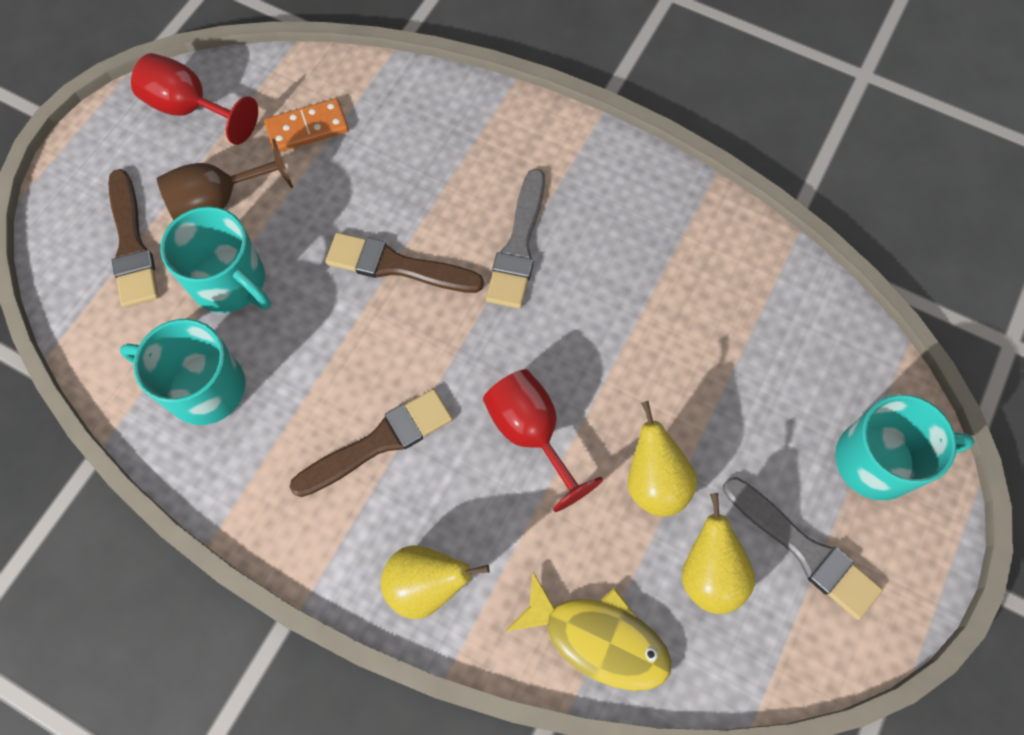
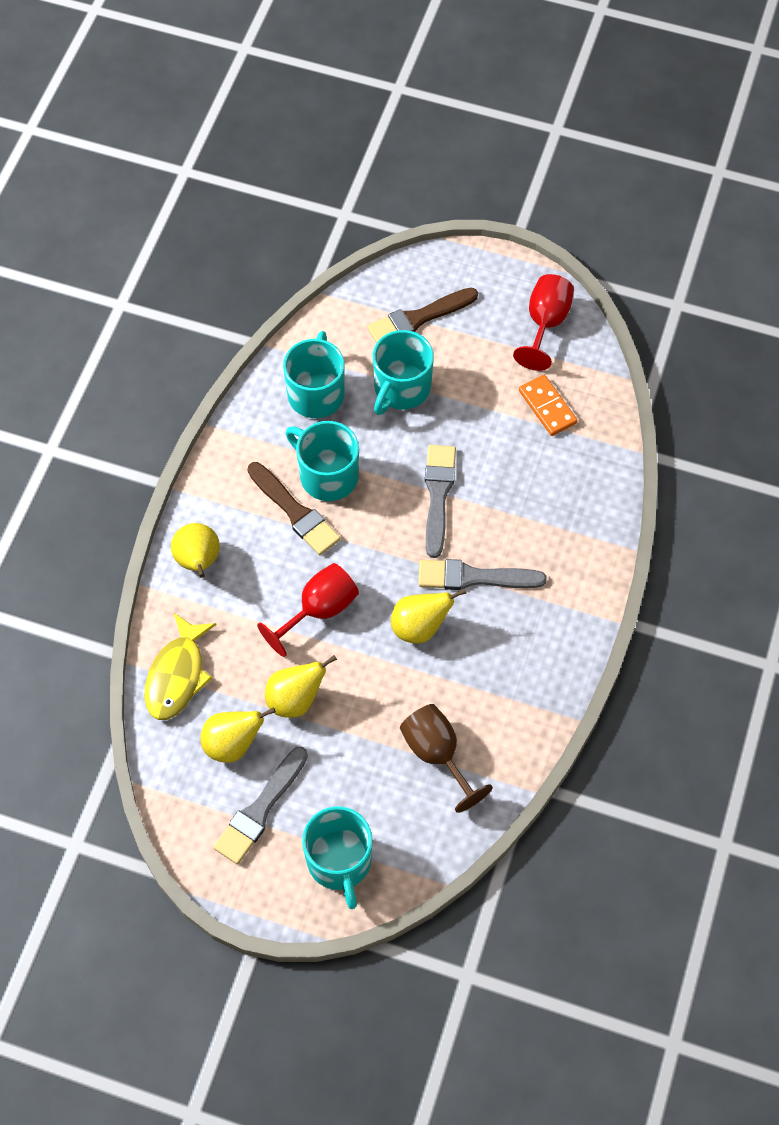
camera: 80 degrees right, 5 degrees down
brown goblet [157,139,293,220] -> brown goblet moved to [400,704,493,813]
brown brush [325,232,484,293] -> grey brush [425,445,456,558]
none -> turquoise mug [286,421,359,501]
none -> yellow pear [391,589,466,644]

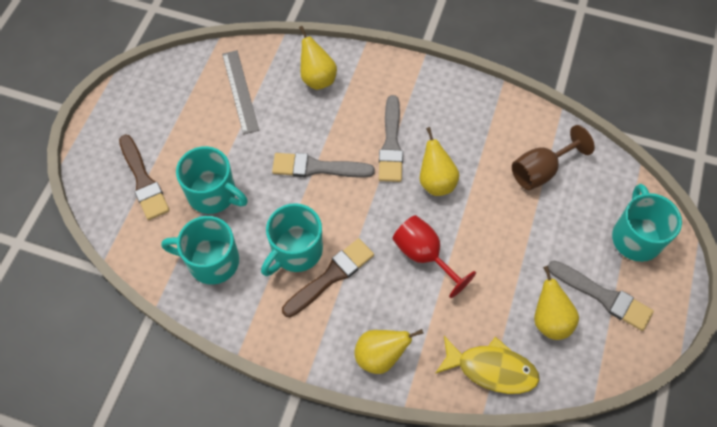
camera: 90 degrees left, 0 degrees up
yellow pear [265,655,337,718] -> yellow pear moved to [299,26,337,90]
turquoise mug [302,806,373,909] -> turquoise mug turned 75 degrees counterclockwise [612,184,682,262]
red goblet [513,274,574,371] -> none
orange domino [519,375,578,436] -> grey ruler [222,50,259,134]

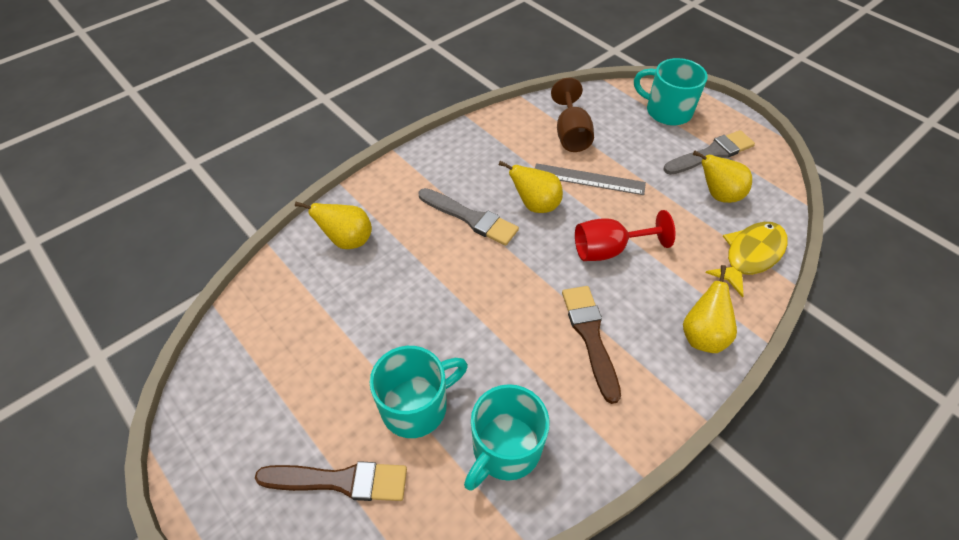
camera: 60 degrees left, 10 degrees down
grey ruler [222,50,259,134] -> grey ruler moved to [535,163,646,195]
turquoise mug [261,203,323,276] -> none
grey brush [272,153,375,177] -> none

